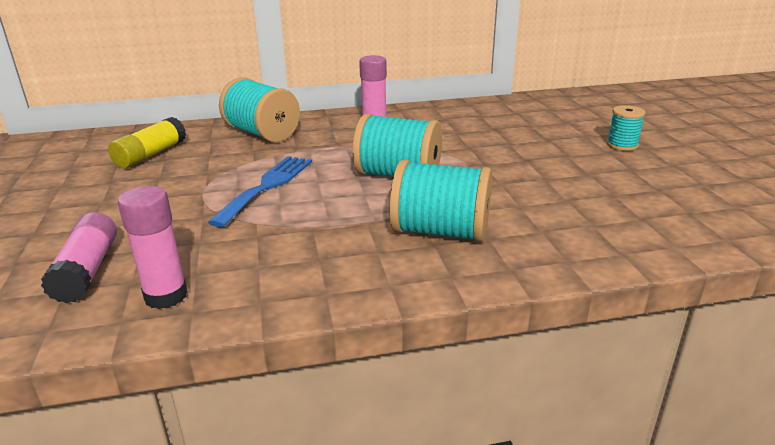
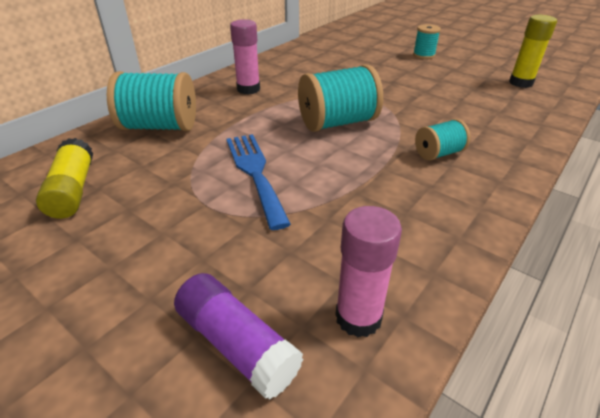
camera: 40 degrees left, 10 degrees up
pink glue stick [41,212,117,303] -> purple glue stick [174,273,303,400]
turquoise spool [389,160,492,242] -> turquoise spool [415,119,470,161], size x0.55
none -> yellow glue stick [509,15,557,88]

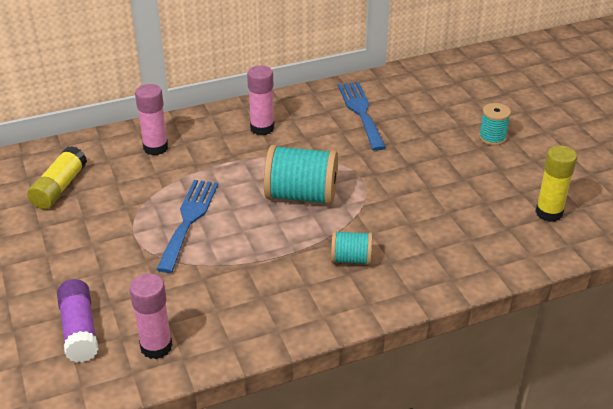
camera: 30 degrees right, 0 degrees up
turquoise spool [107,71,196,131] -> pink glue stick [135,84,168,155]
none -> blue fork [338,82,386,151]

